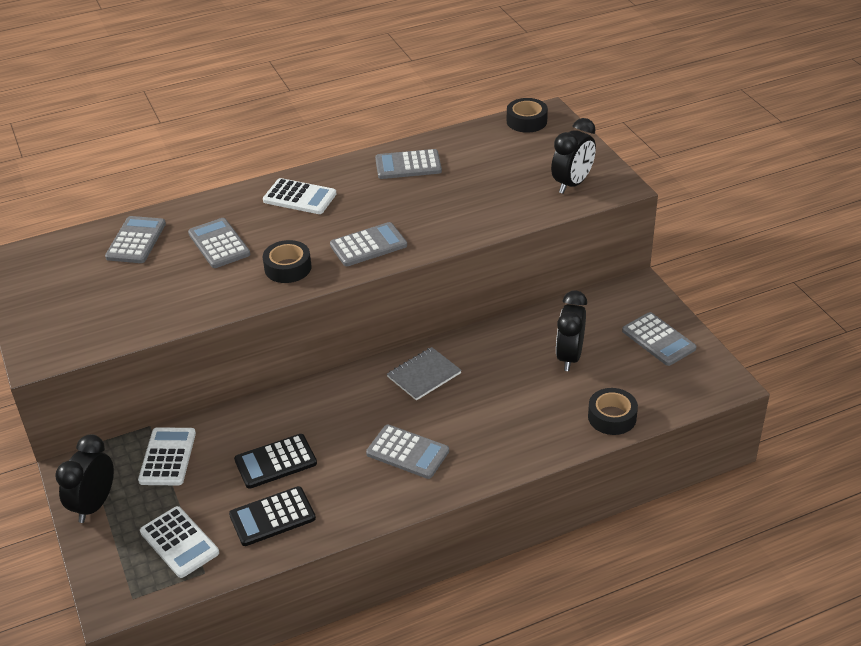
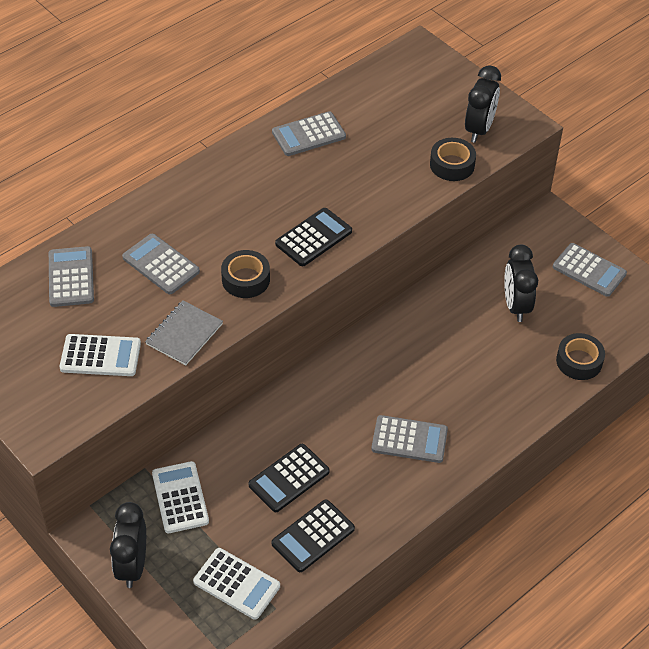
camera: 20 degrees left, 10 degrees up
white calculator [263,178,336,214] -> white calculator moved to [59,334,141,376]
grey calculator [330,222,407,266] -> black calculator [275,208,352,266]
grey notebook [387,347,462,401] -> grey notebook moved to [145,300,223,365]
black tape [507,98,548,133] -> black tape moved to [430,138,476,181]

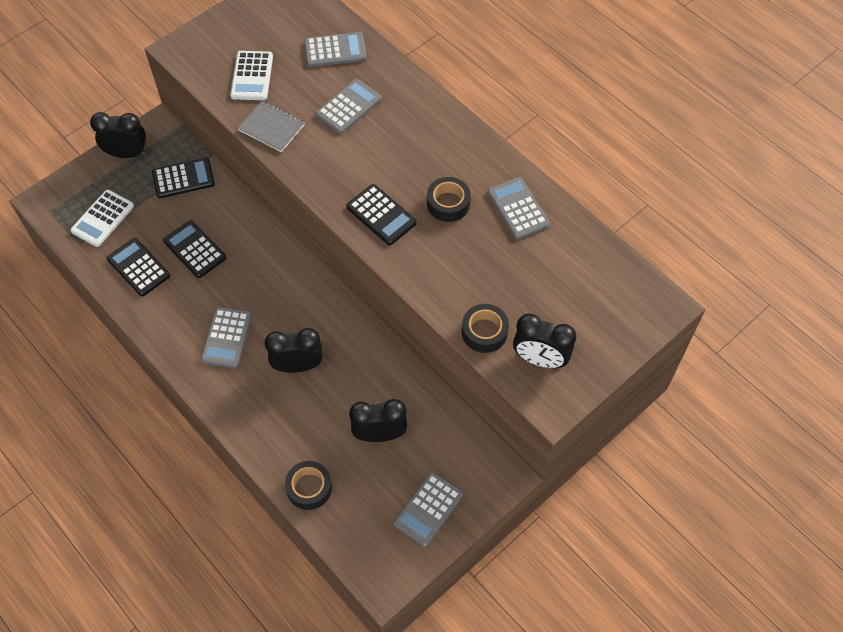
camera: 90 degrees right, 10 degrees up
white calculator [152,461,209,533] -> black calculator [152,157,215,198]
black tape [221,250,270,298] -> black tape moved to [427,177,471,222]
none -> black clock [265,328,322,373]

